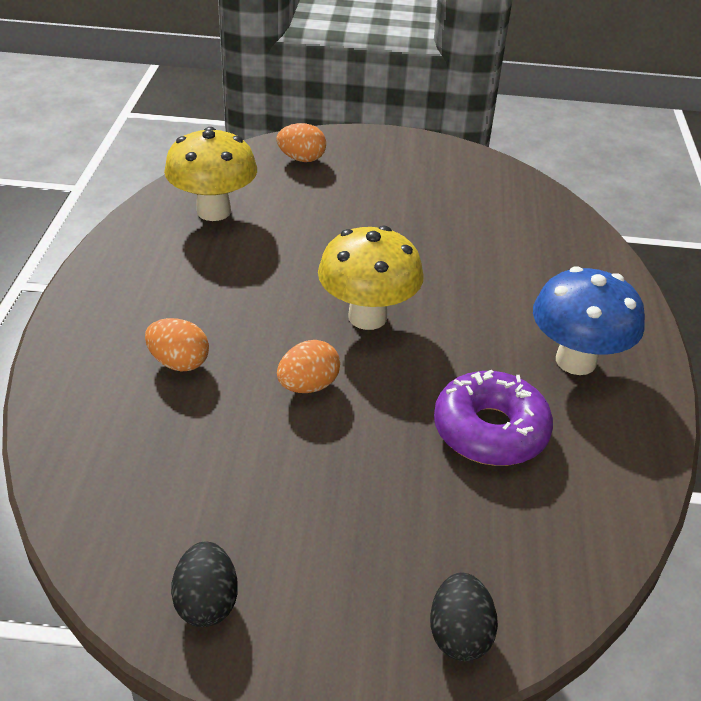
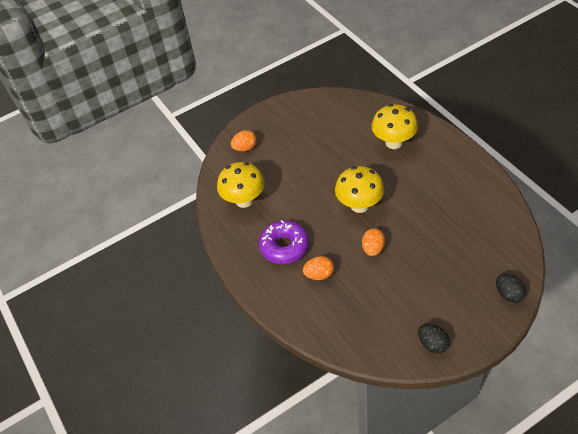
camera: 30 degrees left, 10 degrees up
purple donut [434,370,553,466] -> purple donut moved to [259,220,309,264]
blue mushroom [533,266,645,375] -> none
none -> yellow mushroom [372,104,418,149]

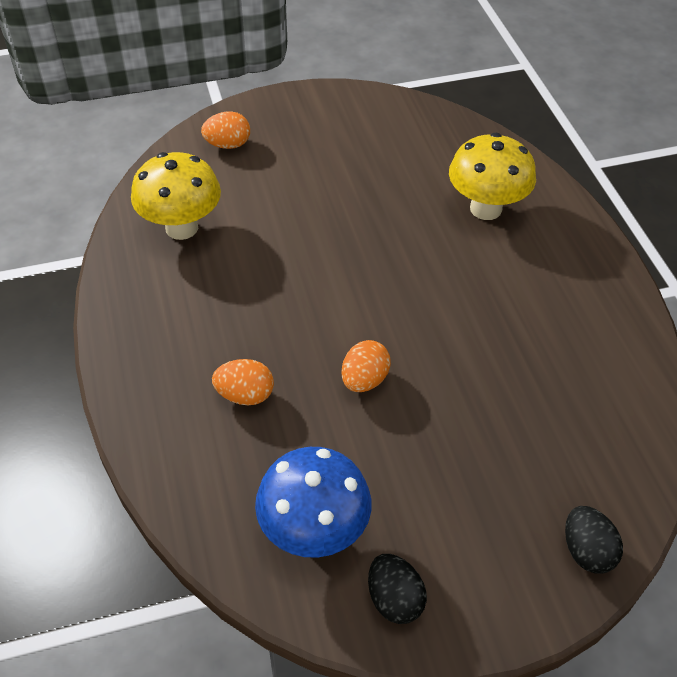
camera: 10 degrees right, 0 degrees up
purple donut [259,220,309,264] -> none
yellow mushroom [335,166,384,213] -> none
none -> blue mushroom [255,447,371,558]

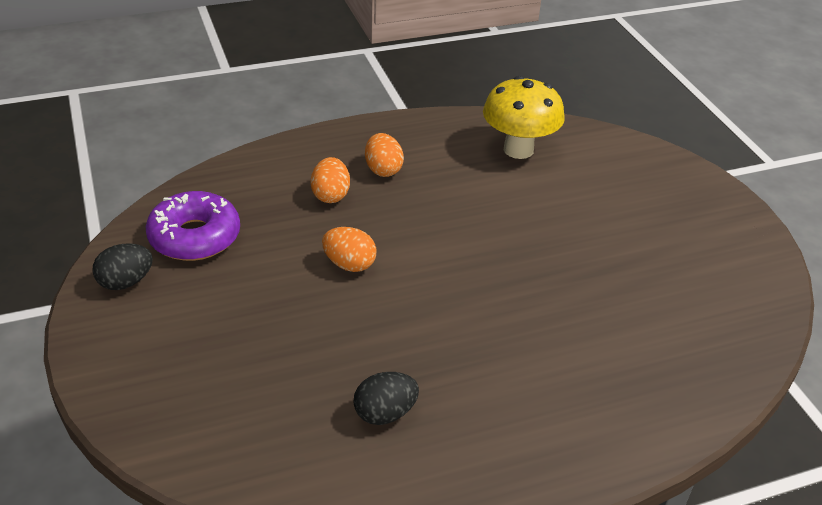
camera: 85 degrees right, 10 degrees down
orange egg [201,111,250,149] -> orange egg moved to [365,133,404,177]
blue mushroom [255,447,371,558] -> purple donut [146,191,240,261]
yellow mushroom [449,133,536,220] -> none
black egg [565,506,623,574] -> black egg moved to [353,372,419,425]

